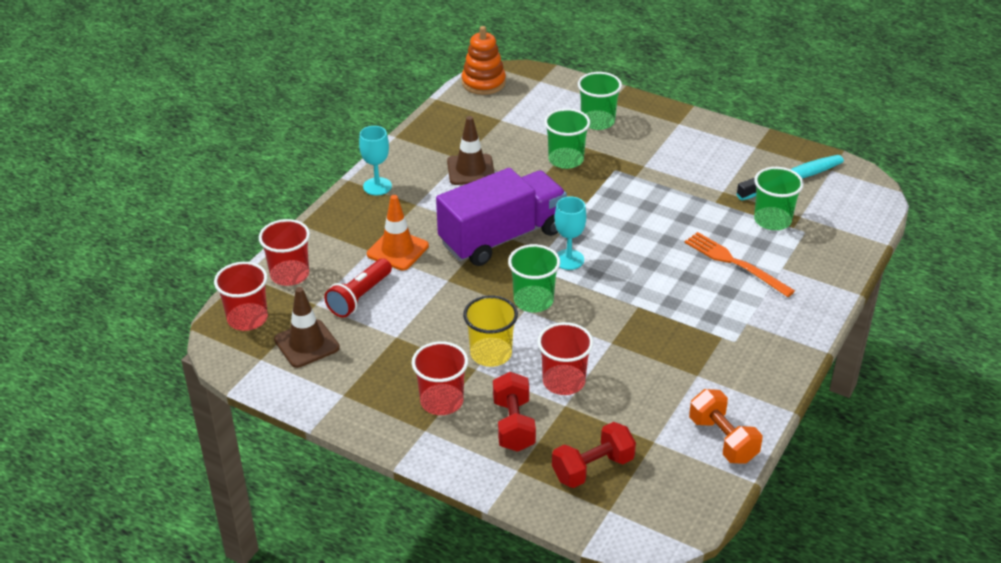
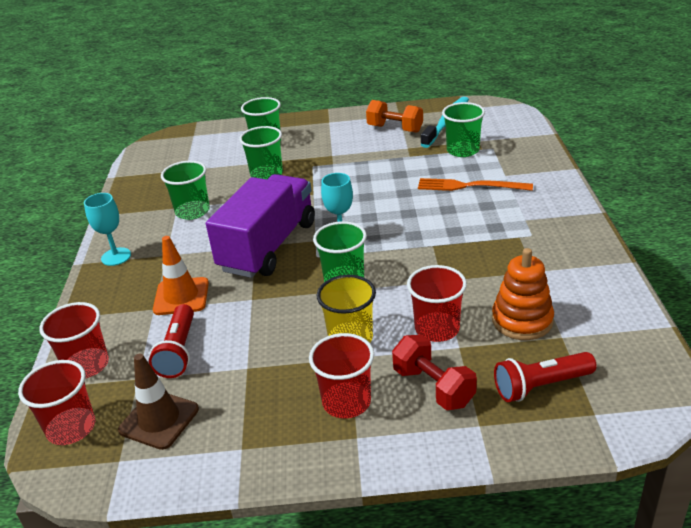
camera: 30 degrees left, 5 degrees down
brown traffic cone [447,116,494,185] -> green cup [161,161,210,220]
orange stacking toy [462,26,506,95] -> orange stacking toy moved to [492,248,554,340]
red dumbbell [552,422,636,488] -> red flashlight [494,352,596,402]
orange dumbbell [689,389,762,464] -> orange dumbbell moved to [366,100,423,133]

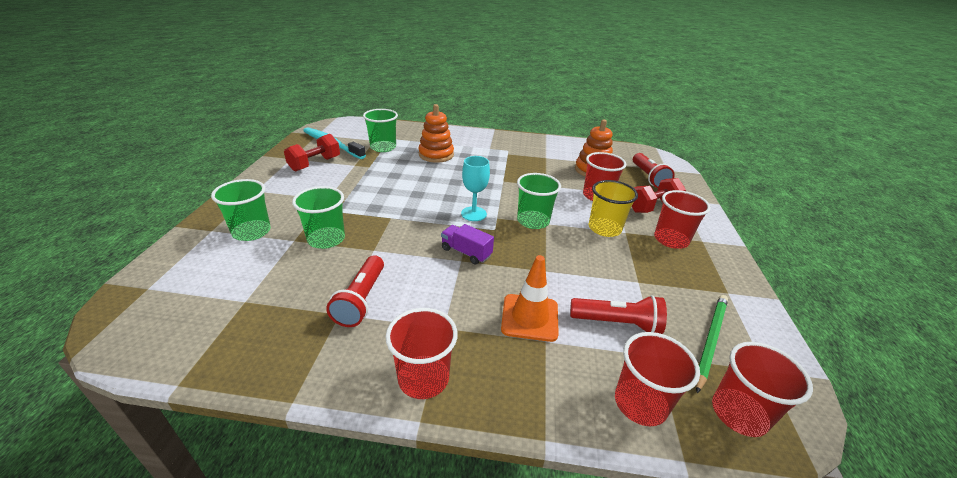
camera: 85 degrees left, 0 degrees up
turquoise goblet [84,193,131,266] -> red cup [385,308,458,399]
brown traffic cone [118,354,199,450] -> green pencil [696,295,728,393]
green cup [161,161,210,220] -> red flashlight [326,255,384,327]
purple truck [206,174,315,278] -> purple truck [441,224,494,264], size x0.42
orange dumbbell [366,100,423,133] -> red dumbbell [284,134,340,172]
orange fork [418,178,533,191] -> orange stacking toy [419,104,454,163]

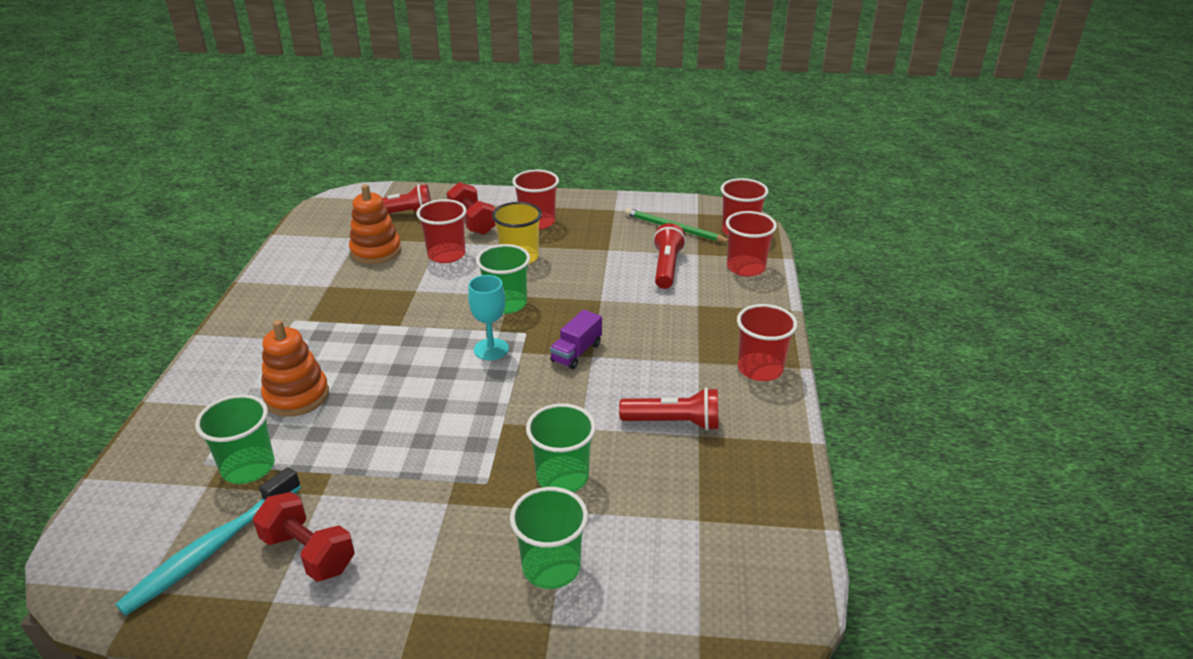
camera: 90 degrees left, 0 degrees up
orange traffic cone [501,255,559,342] -> none

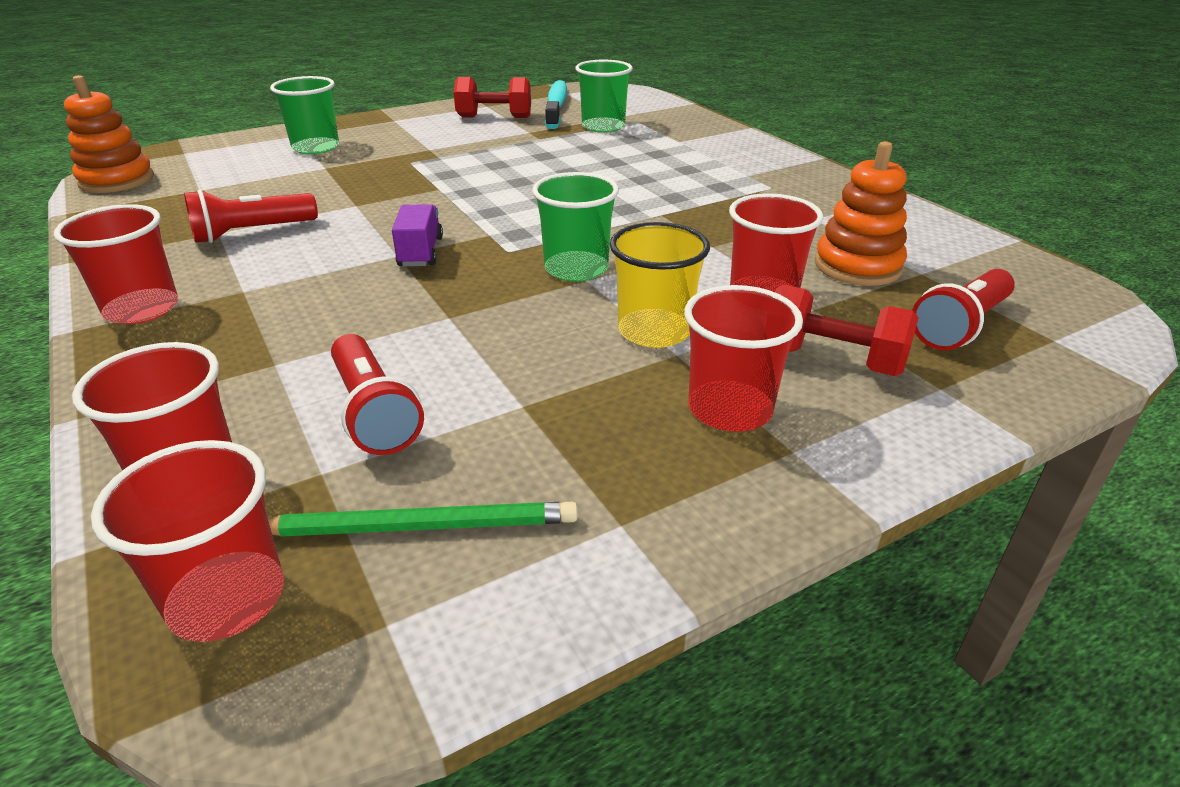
camera: 145 degrees right, 0 degrees up
orange stacking toy [261,320,329,417] -> orange stacking toy moved to [64,75,154,193]
turquoise goblet [468,275,509,360] -> none
green cup [526,403,596,492] -> none

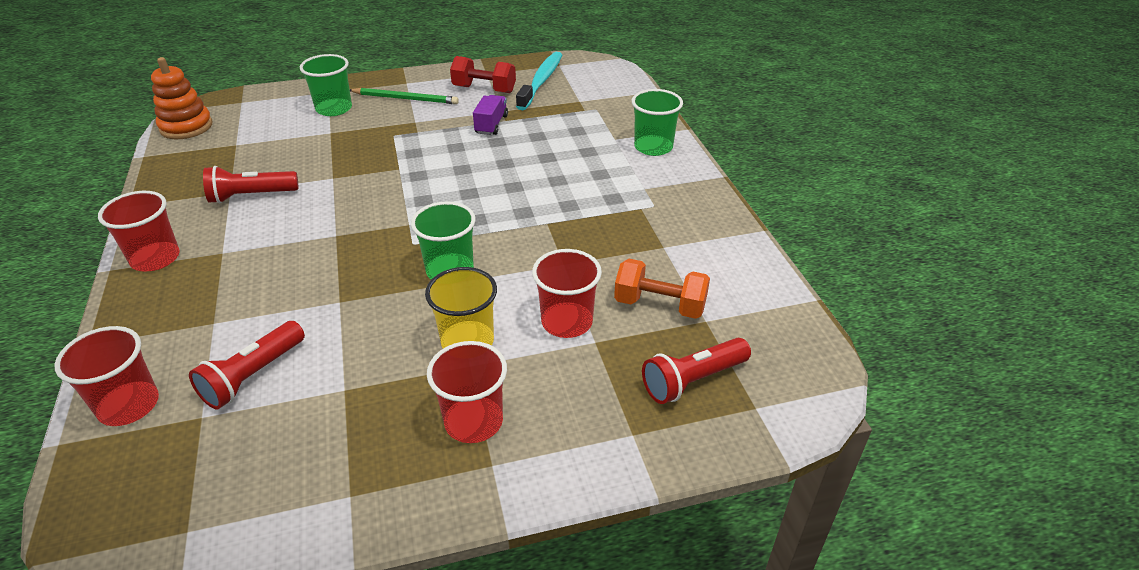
camera: 15 degrees right, 5 degrees up
red cup [91,440,284,642] -> none
green pencil [268,502,578,537] -> green pencil moved to [350,88,459,104]
red flashlight [331,334,424,455] -> red flashlight turned 45 degrees clockwise [189,321,305,409]
purple truck [392,204,443,266] -> purple truck moved to [473,95,508,135]
green cup [575,60,633,133] -> green cup moved to [632,89,683,156]
red dumbbell [775,285,919,376] -> none
orange stacking toy [815,141,907,286] -> orange dumbbell [614,259,710,319]

